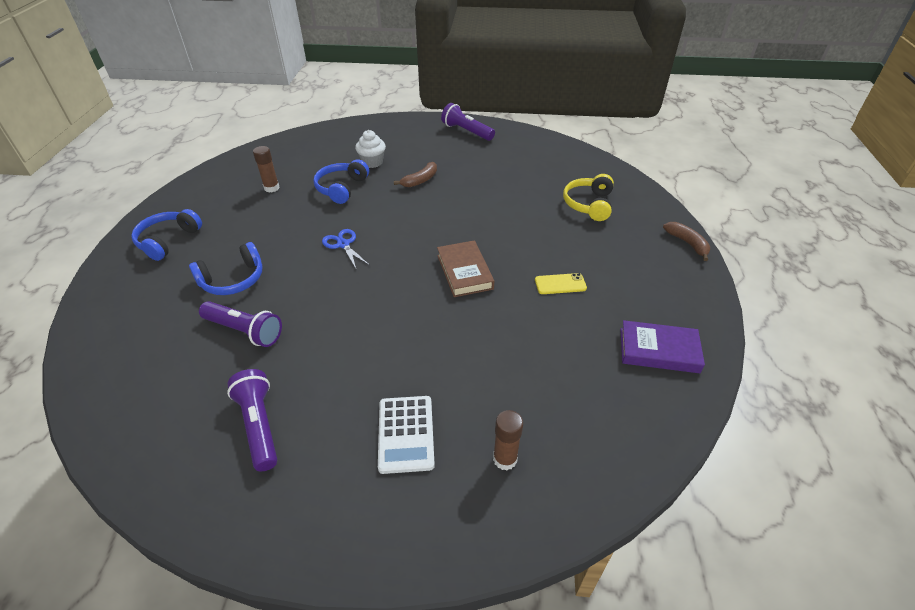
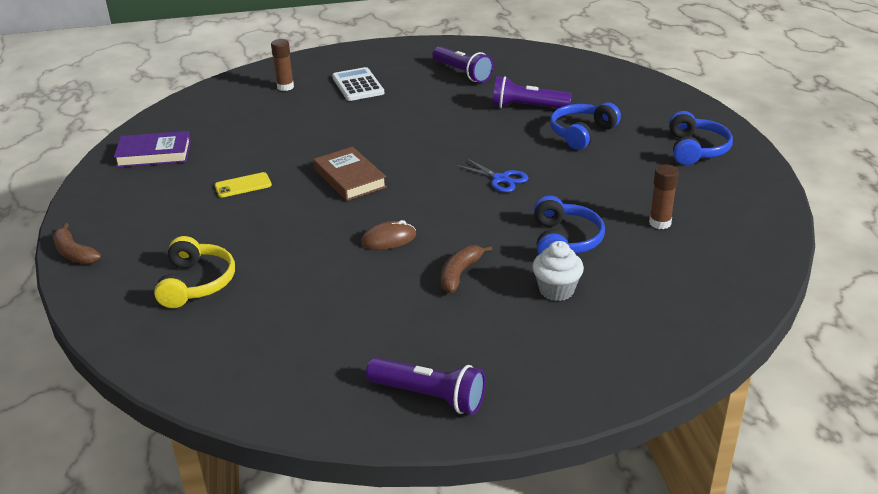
camera: 165 degrees right, 10 degrees down
none -> brown mouse [361,220,416,250]

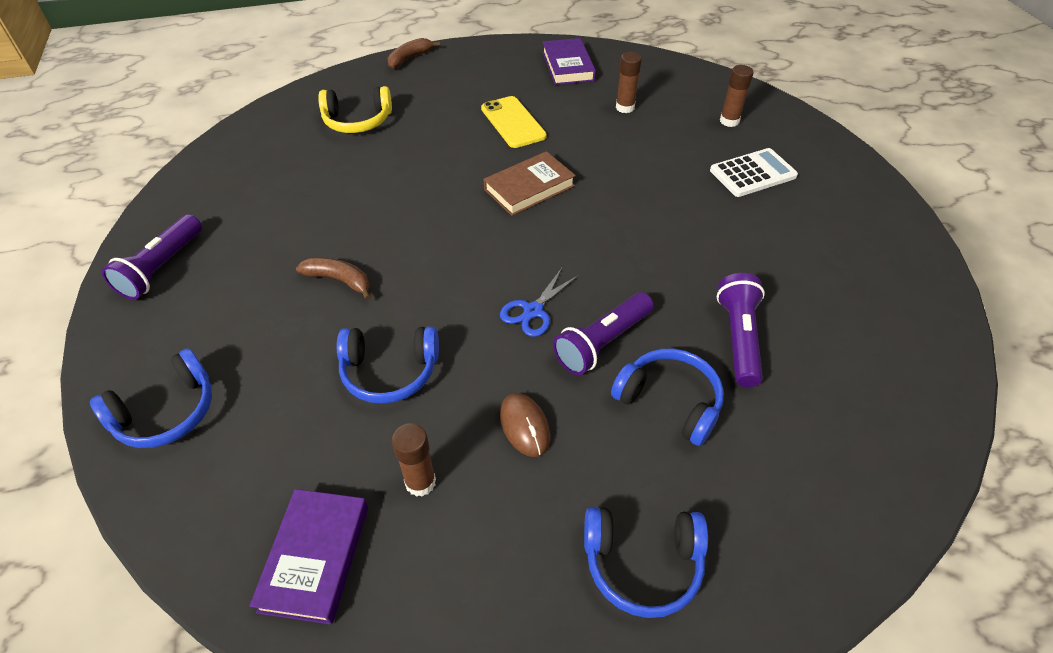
camera: 85 degrees right, 15 degrees up
yellow phone [215,172,272,197] -> yellow phone [481,96,547,148], size x1.52
brown mouse [361,220,416,250] -> brown mouse moved to [500,393,550,457]
purple flashlight [432,46,494,83] -> purple flashlight moved to [553,292,654,375]
white cupcake [533,241,584,301] -> none
none -> blue headphones [90,348,212,448]
none -> purple book [250,489,368,625]
none -> brown glue stick [616,52,642,113]

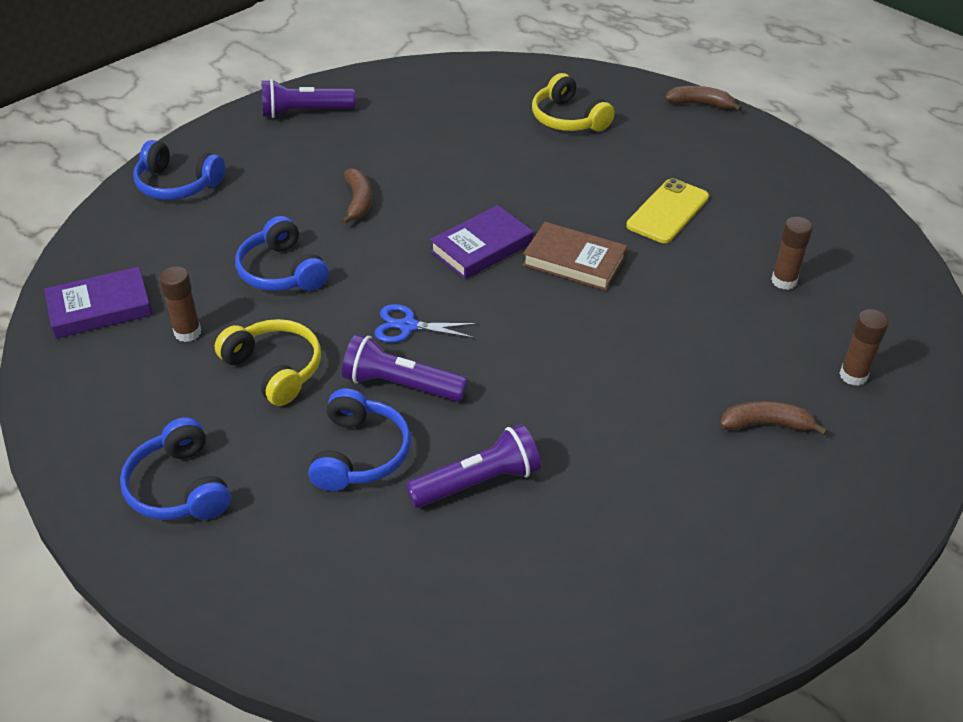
camera: 60 degrees right, 5 degrees down
brown mouse [500,393,550,457] -> yellow headphones [215,319,321,406]
purple book [542,38,596,85] -> purple book moved to [430,205,533,279]
white calculator [710,148,798,197] -> brown banana [720,401,827,436]

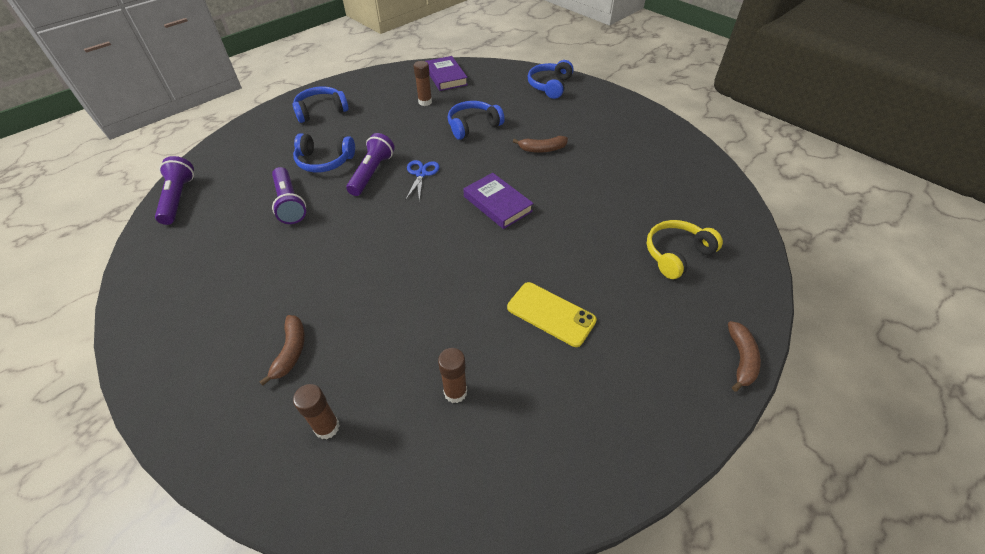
camera: 90 degrees right, 5 degrees up
yellow headphones [215,319,321,406] -> none
purple flashlight [261,79,355,118] -> purple flashlight moved to [155,156,194,225]
brown book [523,222,627,291] -> none

